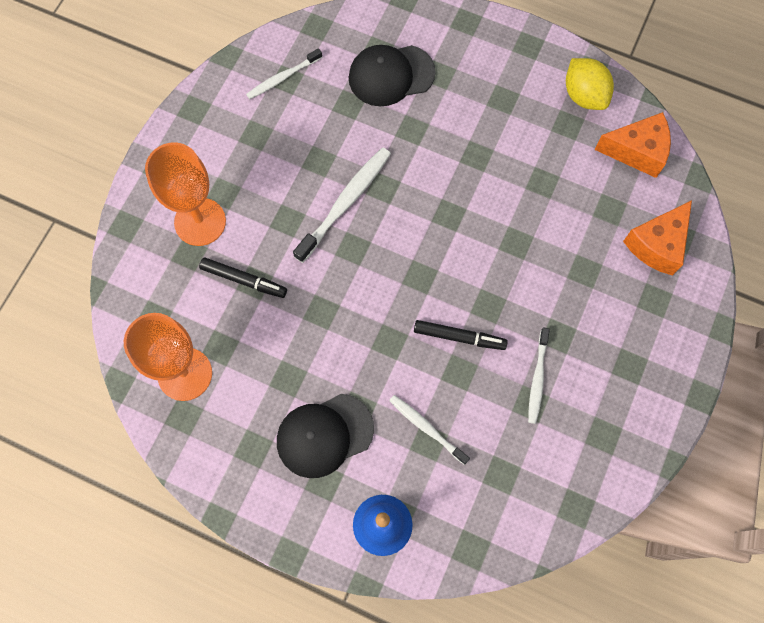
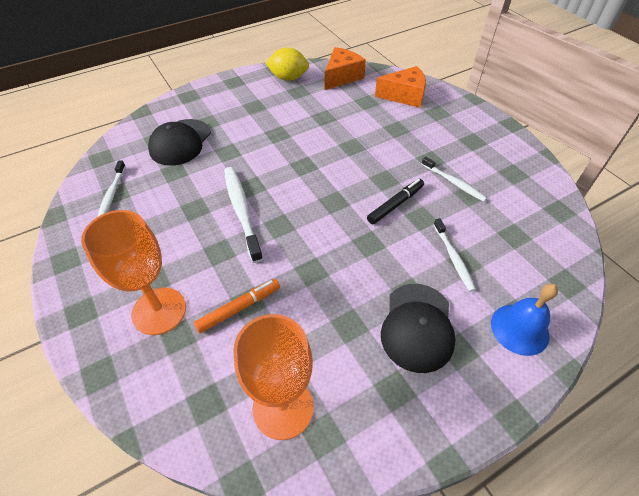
camera: 55 degrees left, 20 degrees down
black marker [199,257,287,298] -> orange marker [194,279,280,333]
white toothbrush [389,395,470,465] -> white toothbrush turned 90 degrees counterclockwise [433,218,476,292]
orange cheese [623,200,692,276] -> orange cheese turned 75 degrees counterclockwise [375,66,426,108]

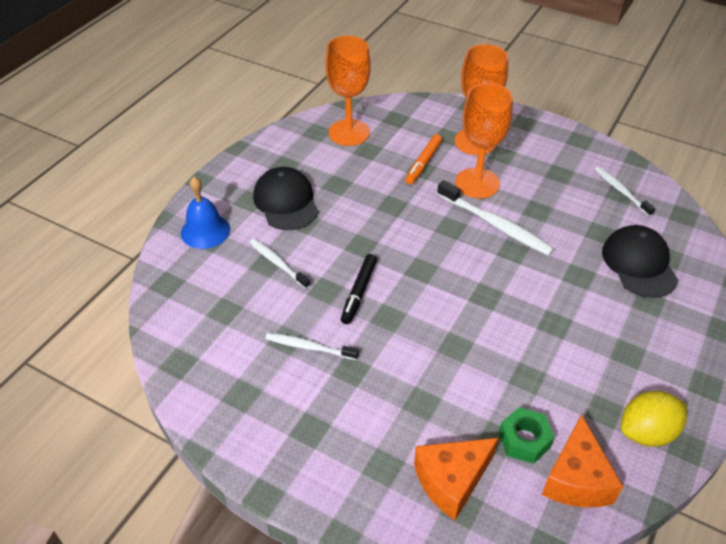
camera: 150 degrees right, 5 degrees down
none -> orange goblet [455,83,513,198]
none -> green nut [499,407,555,464]

